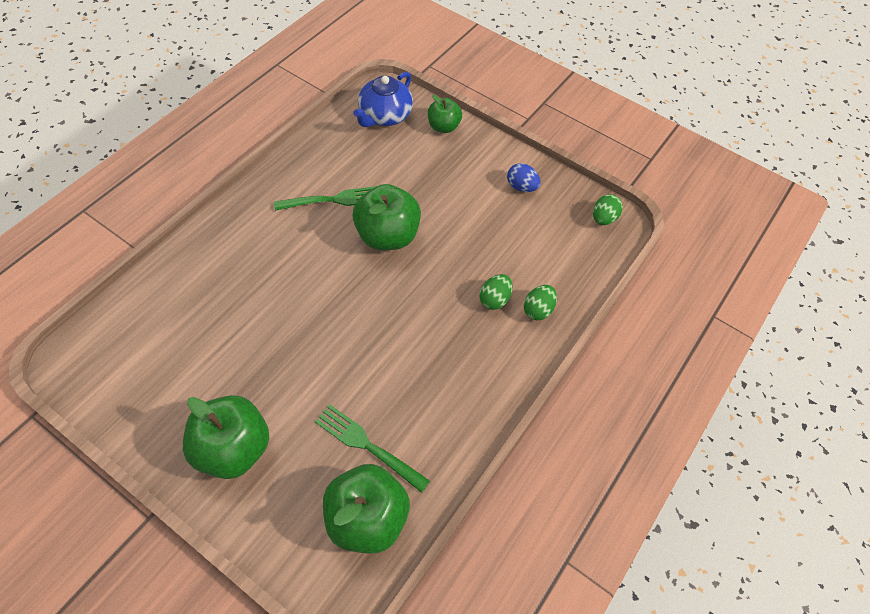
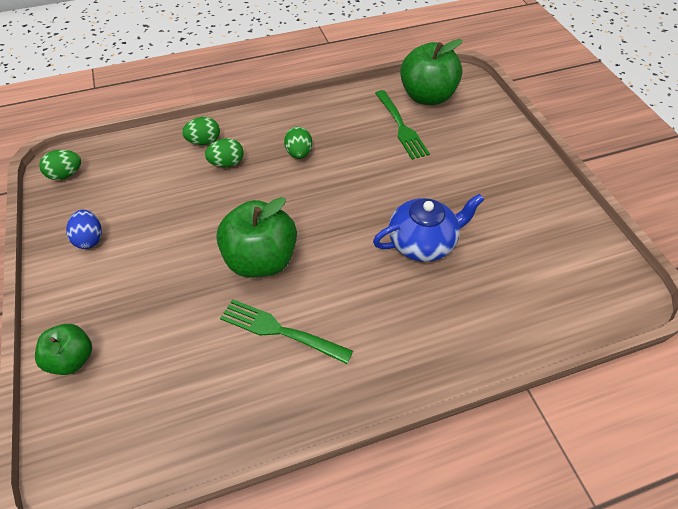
camera: 140 degrees left, 5 degrees down
green apple [183,395,269,479] -> none
blue teapot [353,72,413,127] -> blue teapot moved to [373,194,484,262]
none -> green egg [284,127,312,159]

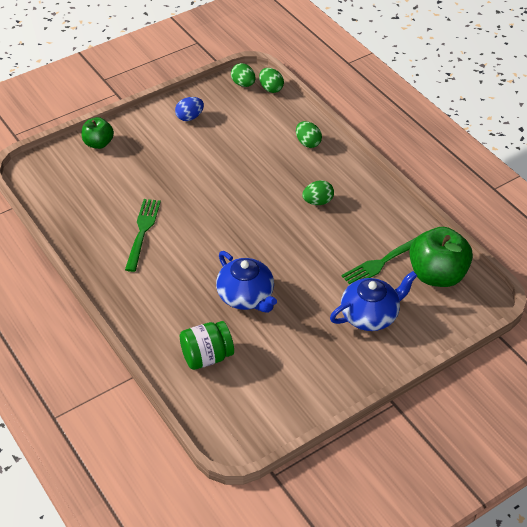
camera: 75 degrees right, 5 degrees down
green egg [205,138,244,167] -> green egg moved to [259,68,284,93]
green apple [216,197,297,278] -> none
none -> green jar [180,321,234,370]
none -> blue teapot [330,271,417,331]

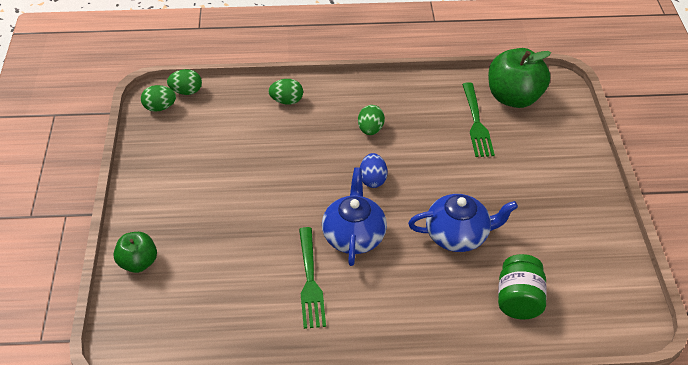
camera: 60 degrees left, 0 degrees up
green fork [125,199,161,272] -> green fork turned 135 degrees counterclockwise [299,227,326,329]
blue egg [175,97,204,121] -> blue egg moved to [360,153,388,188]
blue teapot [330,271,417,331] -> blue teapot moved to [322,168,387,266]

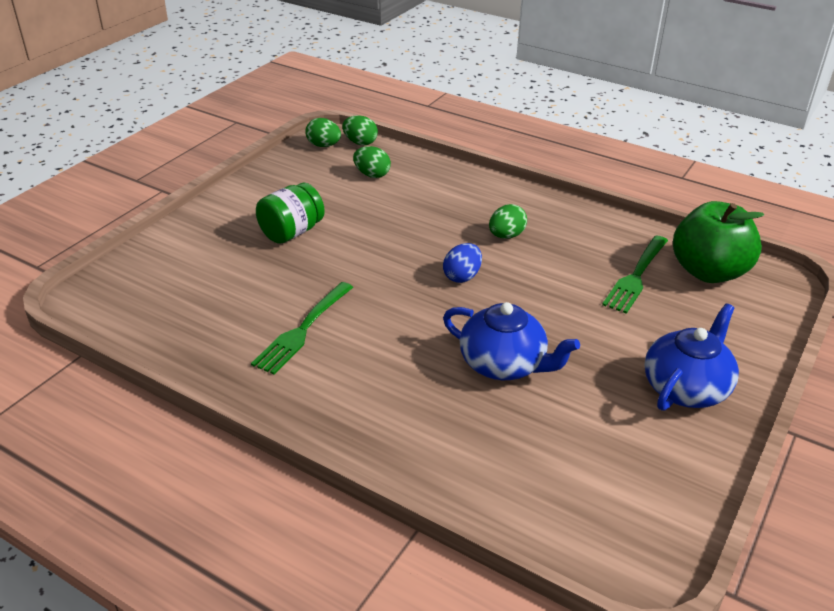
camera: 35 degrees right, 10 degrees down
green apple [113,232,157,273] -> none
green egg [269,79,303,105] -> green egg moved to [353,146,391,178]
blue teapot [322,168,387,266] -> blue teapot moved to [644,303,739,411]
green jar [498,254,547,319] -> green jar moved to [256,183,325,244]

